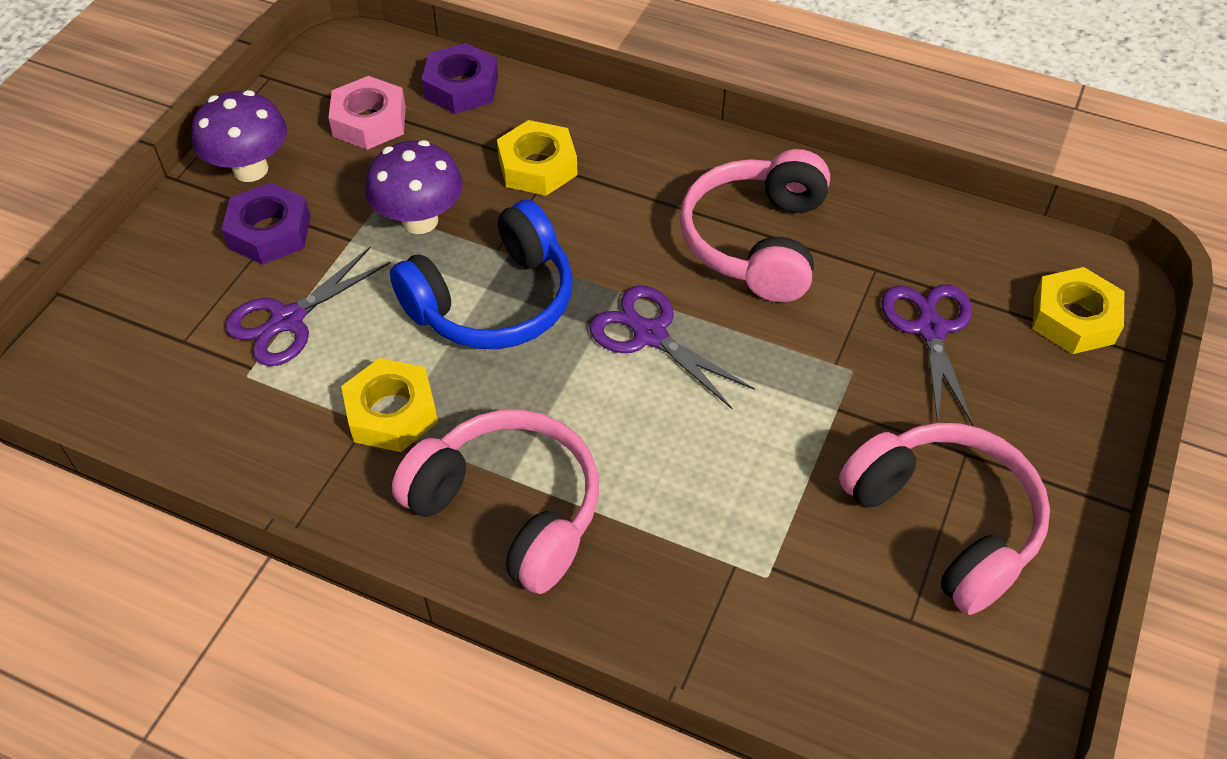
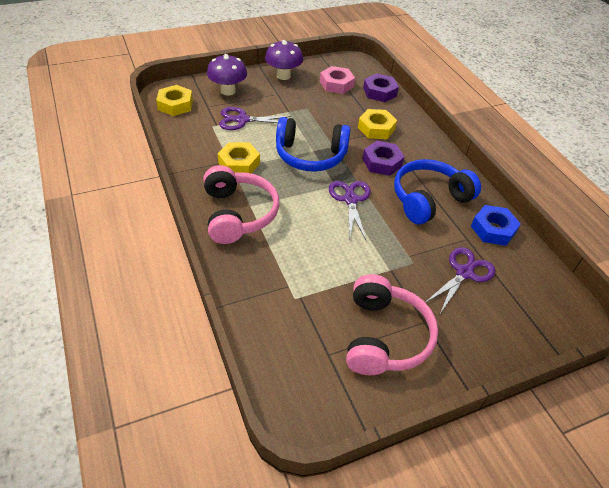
camera: 40 degrees right, 5 degrees down
purple nut [221,182,311,265] -> purple nut moved to [362,141,405,176]
purple mushroom [365,140,463,234] -> purple mushroom moved to [207,54,247,96]
pink headphones [680,149,830,302] -> blue headphones [394,159,481,225]
yellow nut [1032,267,1124,354] -> yellow nut moved to [156,85,193,116]
none -> blue nut [471,205,521,246]

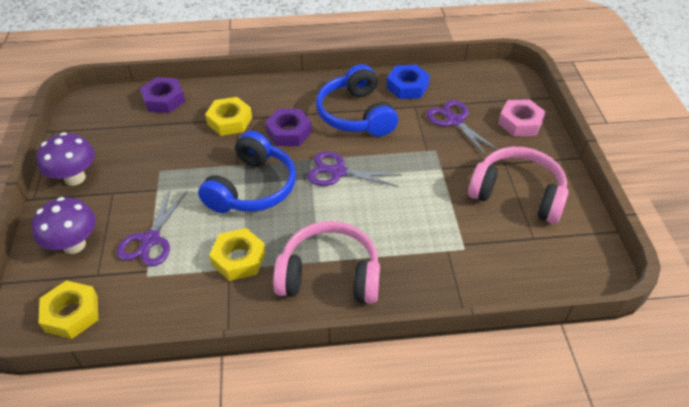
camera: 70 degrees left, 0 degrees up
pink nut [320,66,355,94] -> pink nut moved to [498,99,546,137]

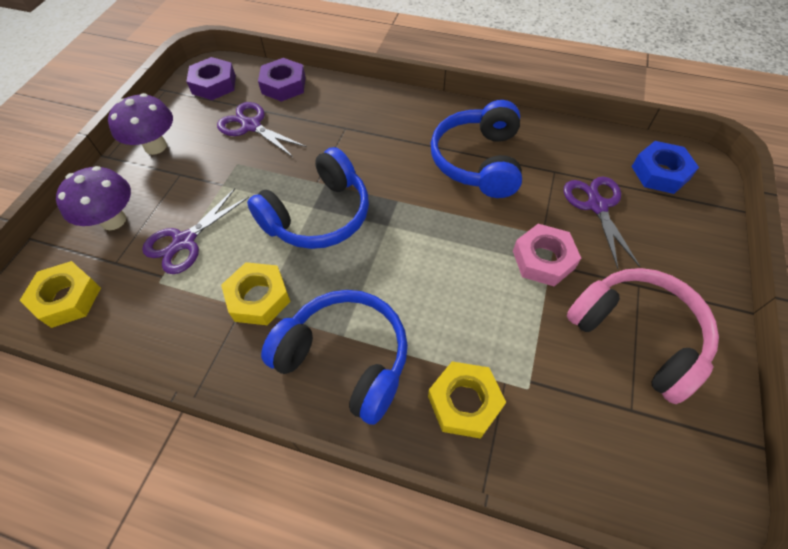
camera: 25 degrees right, 10 degrees up
yellow nut [205,97,252,136] -> yellow nut moved to [428,362,506,439]
purple nut [265,109,312,146] -> purple nut moved to [186,57,236,100]
pink headphones [273,221,380,304] -> blue headphones [261,290,408,425]
purple scissors [307,151,402,187] -> purple scissors moved to [217,102,307,157]
blue nut [387,65,430,99] -> blue nut moved to [632,141,699,194]
pink nut [498,99,546,137] -> pink nut moved to [513,224,581,286]

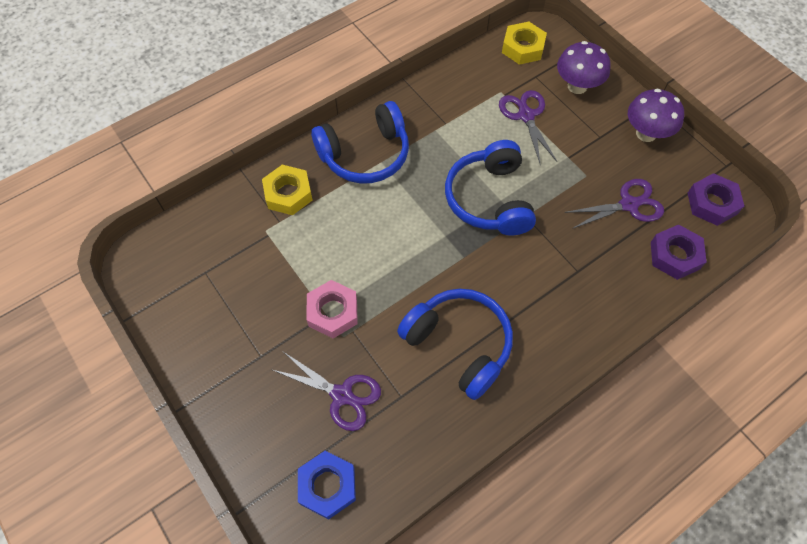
camera: 125 degrees right, 5 degrees up
yellow nut [221,262,291,325] -> none
pink headphones [567,268,719,404] -> none

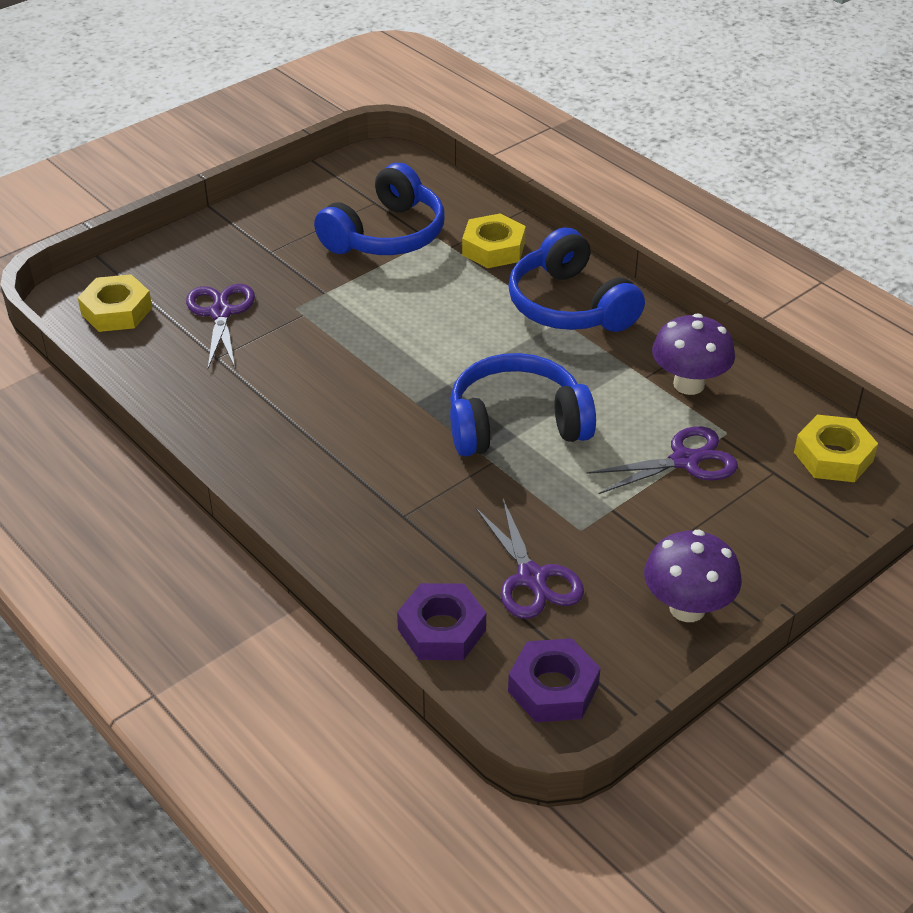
camera: 85 degrees right, 20 degrees down
purple scissors [273,352,381,431] -> purple scissors turned 150 degrees clockwise [186,284,255,368]
blue nut [298,451,356,520] -> yellow nut [78,274,152,332]
pink nut [306,280,358,338] -> none
blue headphones [397,289,513,400] -> blue headphones moved to [314,163,445,255]
purple mushroom [557,41,610,94] -> purple mushroom moved to [652,314,735,395]

